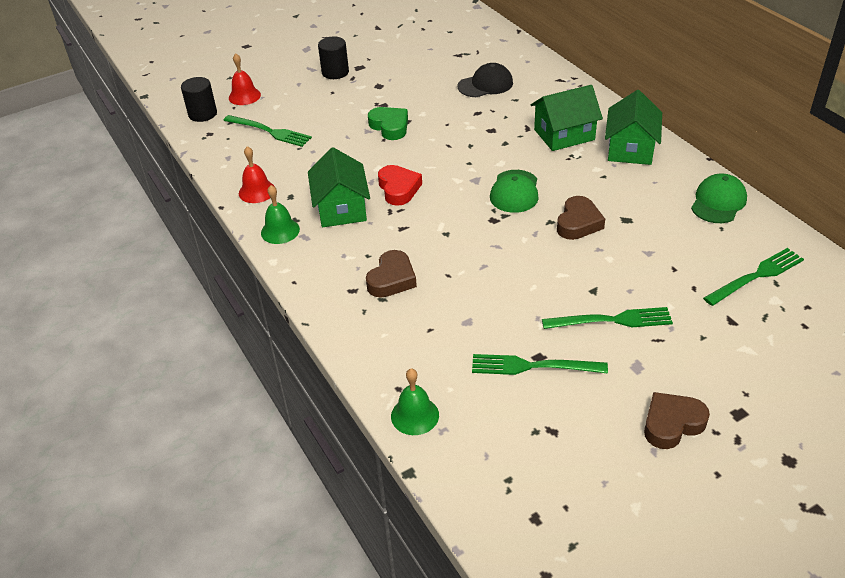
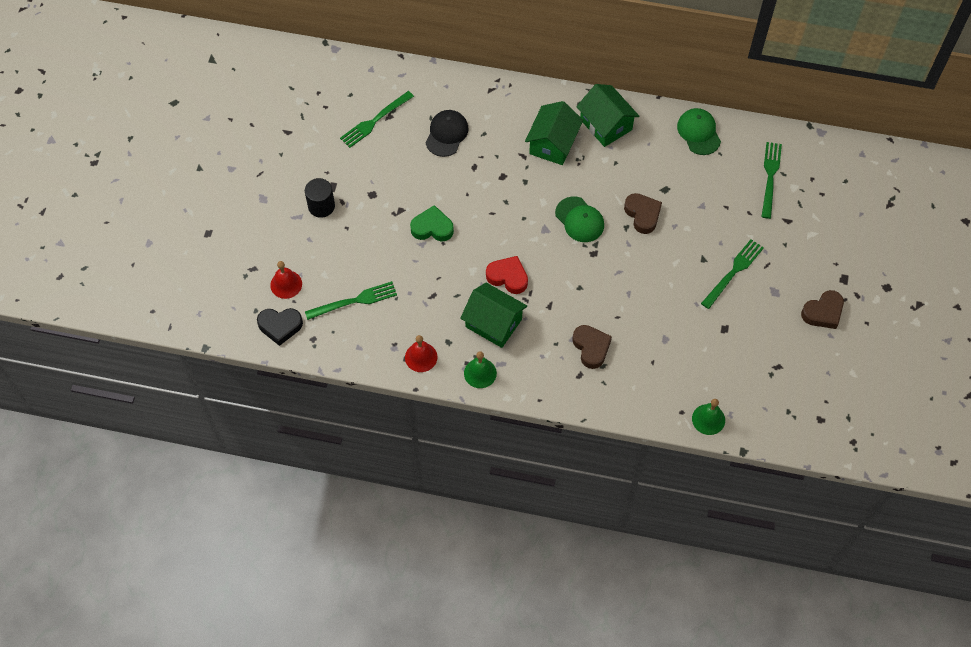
camera: 50 degrees left, 20 degrees up
black cylinder [181,77,217,122] -> black heart [257,308,303,346]
green fork [472,354,608,375] -> green fork moved to [340,91,414,148]
brown heart [644,392,710,449] -> brown heart turned 135 degrees counterclockwise [801,290,844,329]

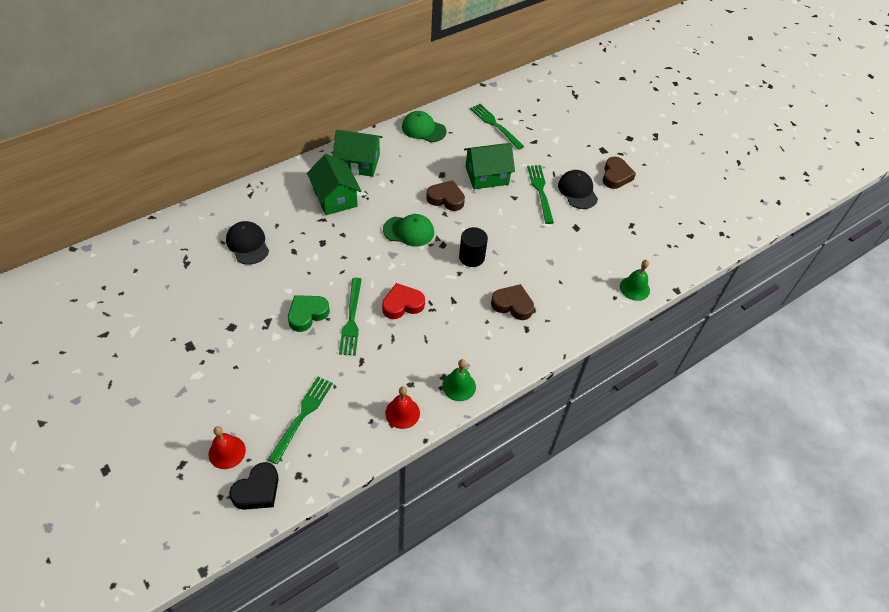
camera: 50 degrees left, 10 degrees down
black cylinder [305,178,335,218] -> black cylinder moved to [459,227,488,267]
green fork [340,91,414,148] -> green fork moved to [339,278,362,356]
green house [460,283,527,348] -> green house moved to [464,143,515,189]
none -> black cap [558,170,598,209]

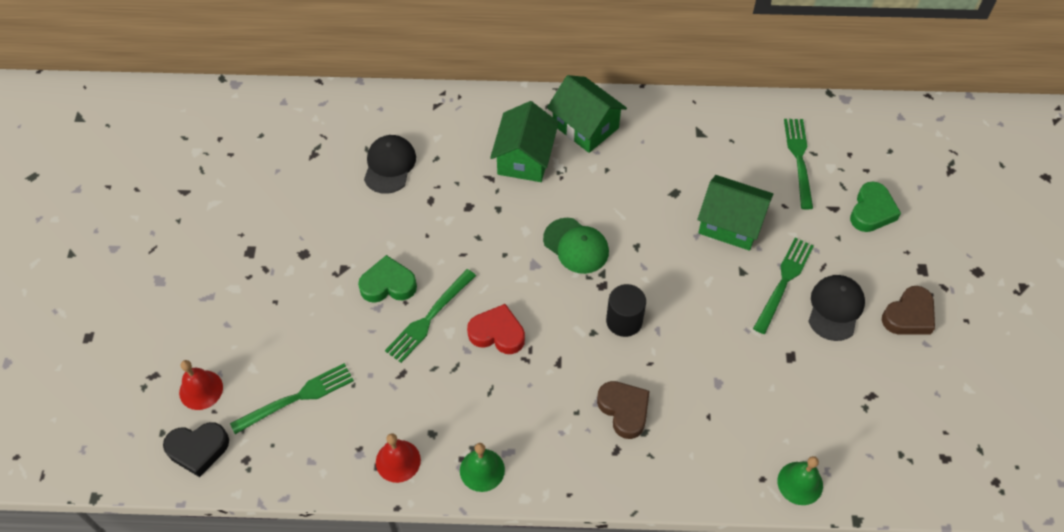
camera: 40 degrees right, 5 degrees up
green cap [402,111,446,142] -> none
brown heart [426,180,465,211] -> none
none -> green heart [850,182,901,232]

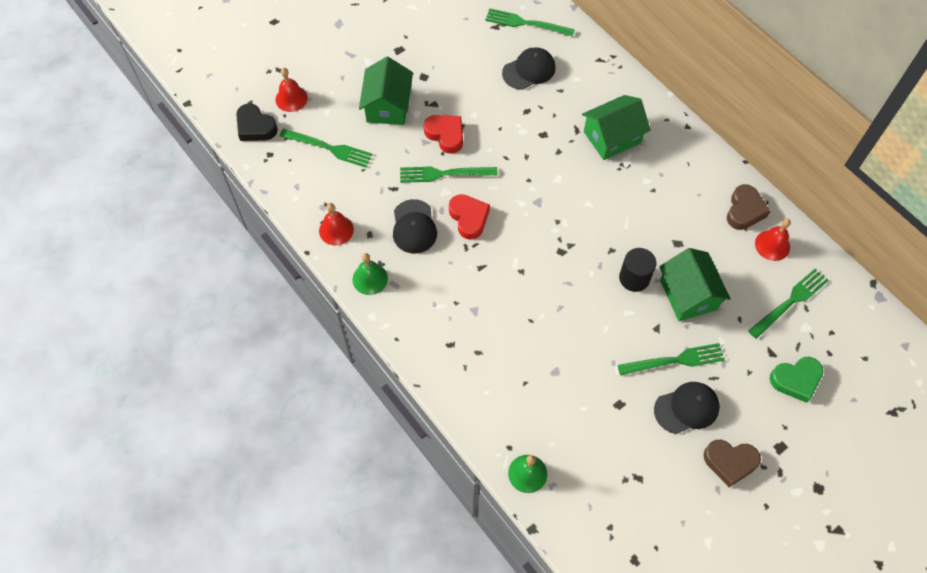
camera: 50 degrees right, 5 degrees up
green heart [358,255,417,303] -> red heart [424,115,463,154]
green cap [543,218,609,274] -> none
green house [547,75,627,153] -> green house moved to [359,57,413,125]
brown heart [597,381,650,439] -> brown heart moved to [727,184,770,230]
black cylinder [606,284,646,337] -> black cylinder moved to [619,248,657,292]
none -> black cap [393,199,437,253]
none -> green fork [485,8,575,37]
none -> red bell [755,218,791,261]

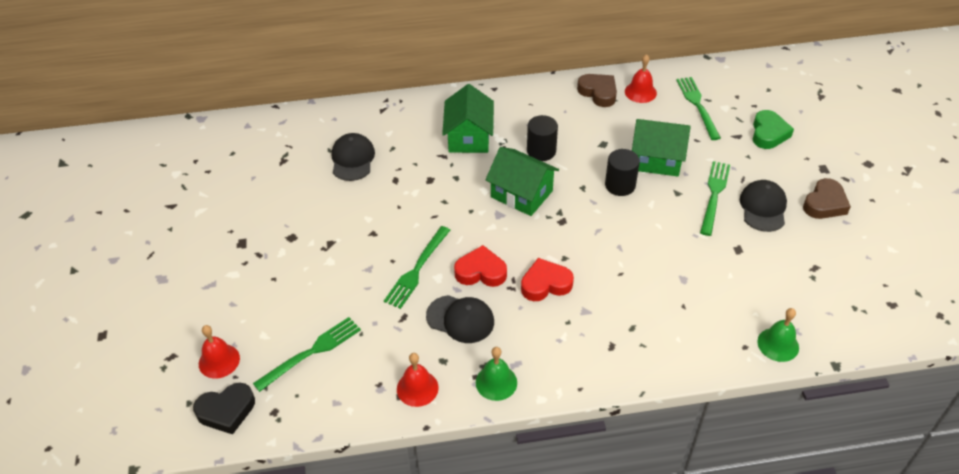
camera: 60 degrees left, 15 degrees down
green house [359,57,413,125] -> green house moved to [485,147,559,216]
red heart [424,115,463,154] -> red heart moved to [521,258,574,301]
green fork [485,8,575,37] -> none
none -> black cylinder [527,115,558,161]

